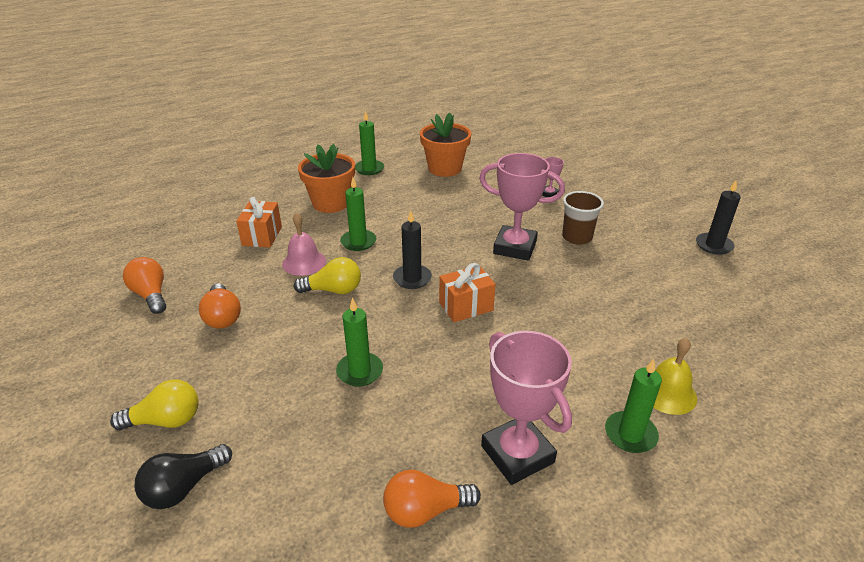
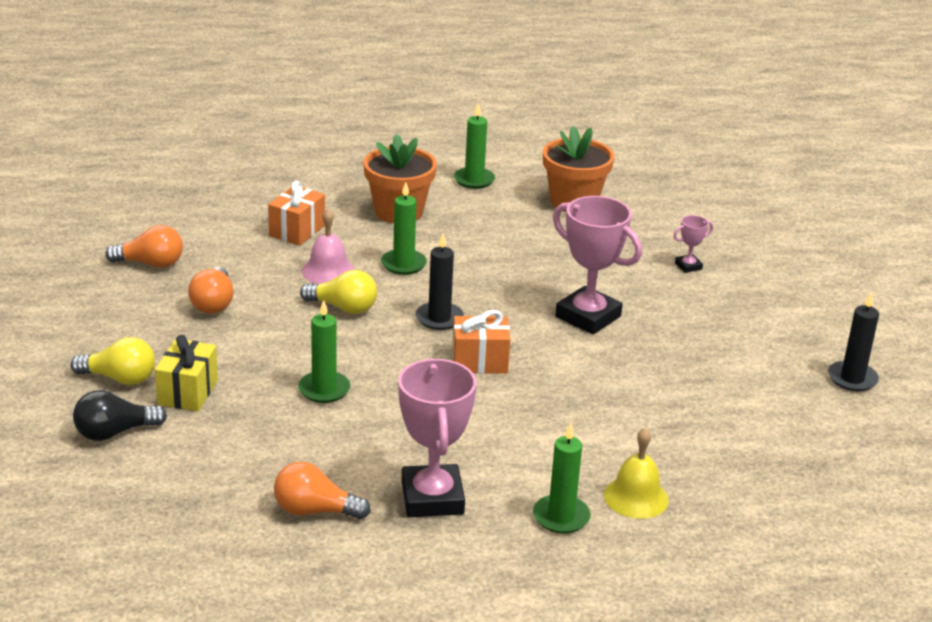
camera: 20 degrees right, 5 degrees down
orange light bulb [123,257,166,314] -> orange light bulb turned 105 degrees clockwise [105,225,183,268]
brown cup [562,191,604,245] -> none
none -> yellow gift [155,335,218,411]

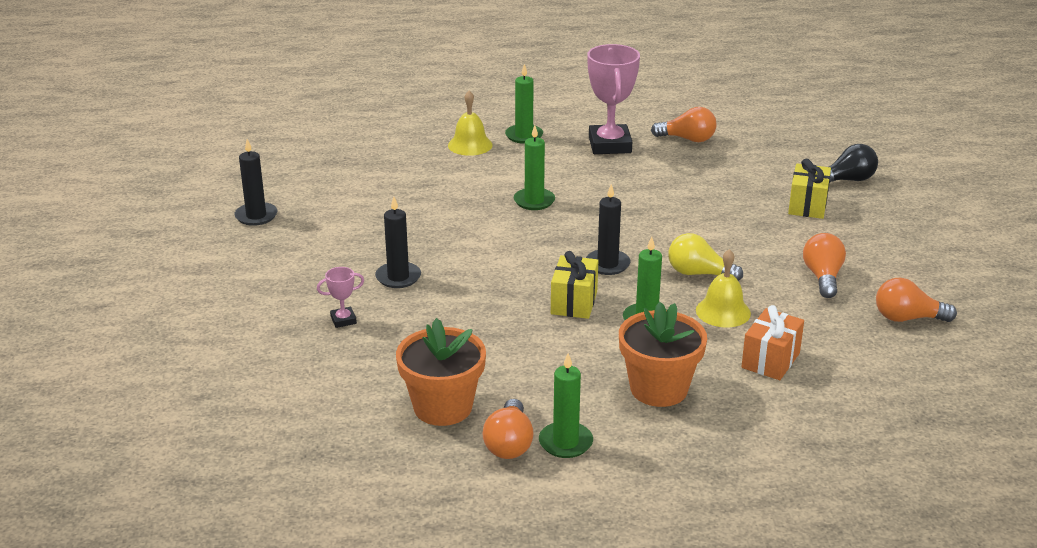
camera: 175 degrees left, 0 degrees up
yellow light bulb [71,337,155,385] -> none
green candle [298,300,350,403] -> green candle moved to [514,125,555,210]
pink bell [302,209,355,284] -> yellow bell [696,249,751,327]
orange gift [452,310,510,374] -> none
pink trophy [553,196,642,334] -> none
none -> black candle [375,197,421,288]
none -> orange light bulb [482,399,534,459]
none -> yellow gift [551,251,598,319]

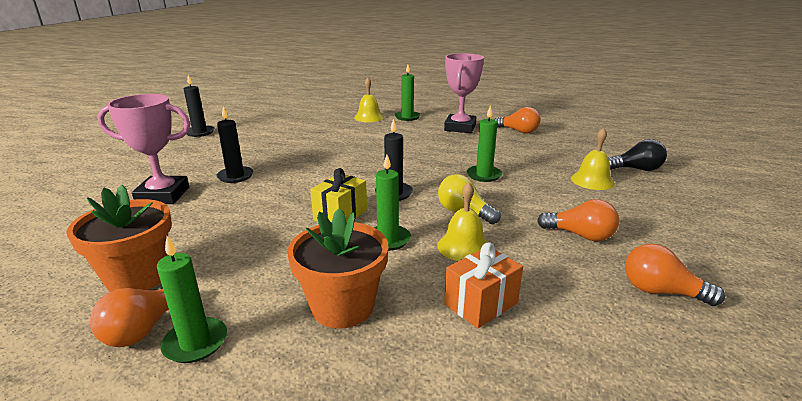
camera: 20 degrees right, 5 degrees down
pink trophy [317,267,364,328] -> pink trophy [97,94,191,204], size x2.22
green candle [514,125,555,210] -> green candle moved to [467,106,502,182]
yellow gift [788,159,831,219] -> yellow bell [571,128,615,190]
orange light bulb [803,233,846,298] -> orange light bulb turned 90 degrees clockwise [537,199,619,241]

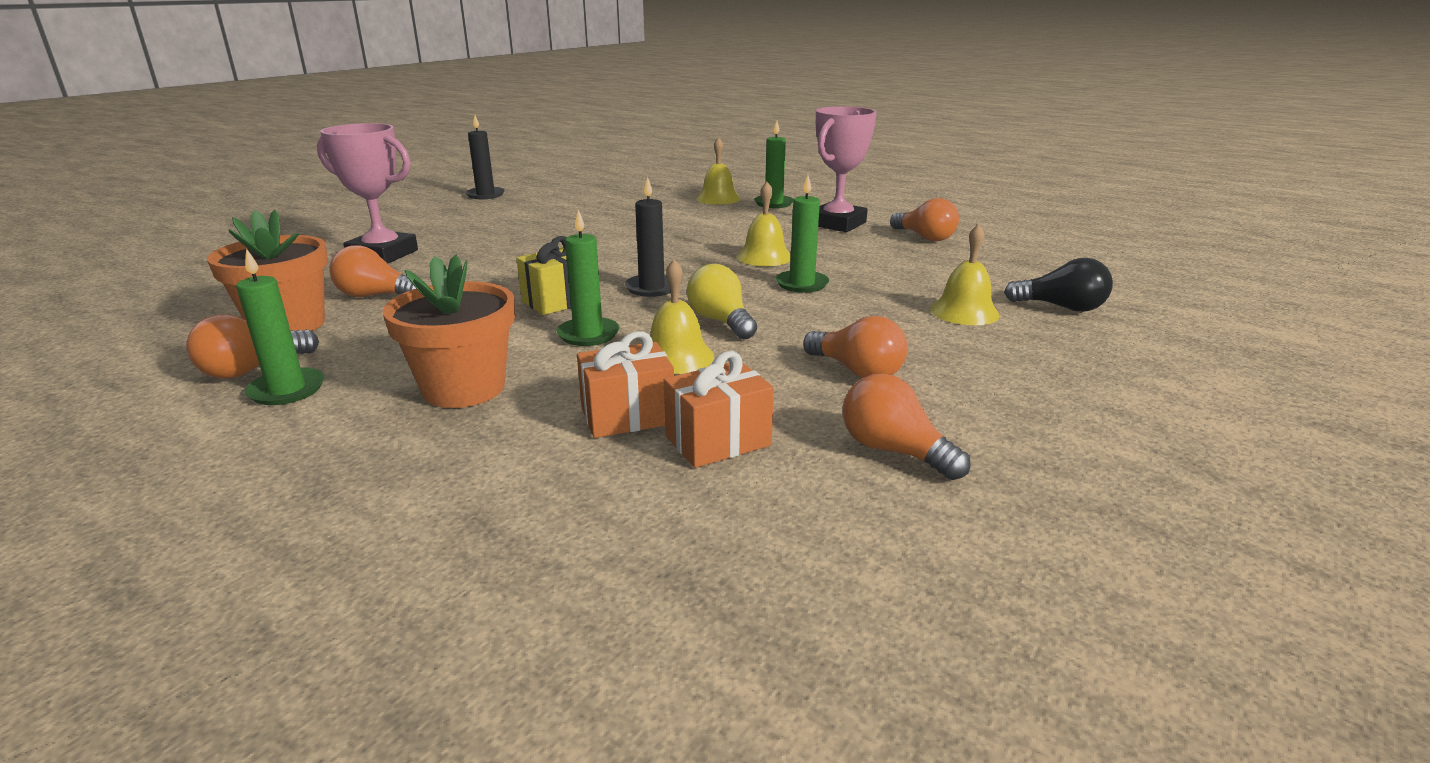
camera: 20 degrees right, 0 degrees up
black candle [217,106,253,183] -> none
none -> orange light bulb [329,245,416,297]
none -> orange gift [664,351,774,468]
none -> yellow bell [737,182,791,266]

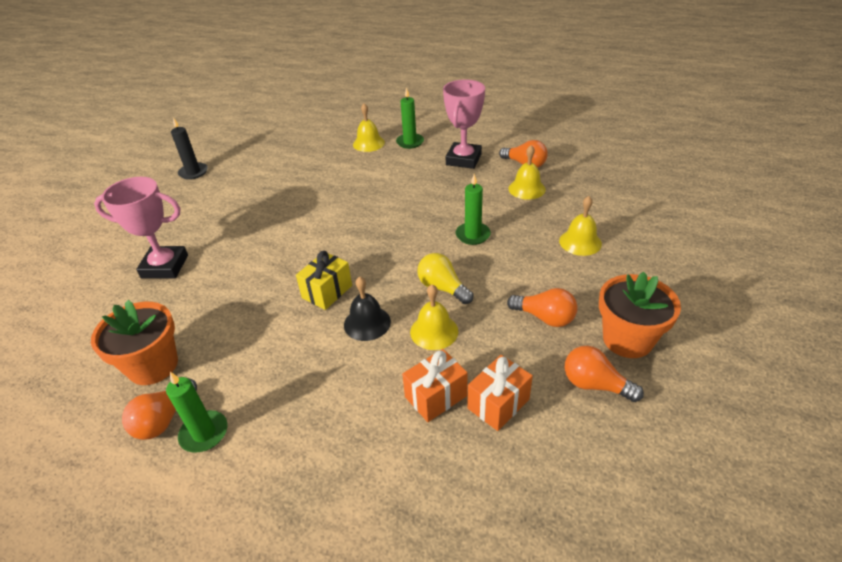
camera: 15 degrees left, 15 degrees up
orange light bulb [329,245,416,297] -> none
orange flower pot [383,255,515,408] -> orange flower pot moved to [599,272,681,358]
green candle [556,209,619,346] -> black bell [344,276,391,341]
black candle [625,177,671,297] -> none
yellow bell [737,182,791,266] -> yellow bell moved to [509,145,546,200]
black light bulb [1004,258,1113,312] -> none

